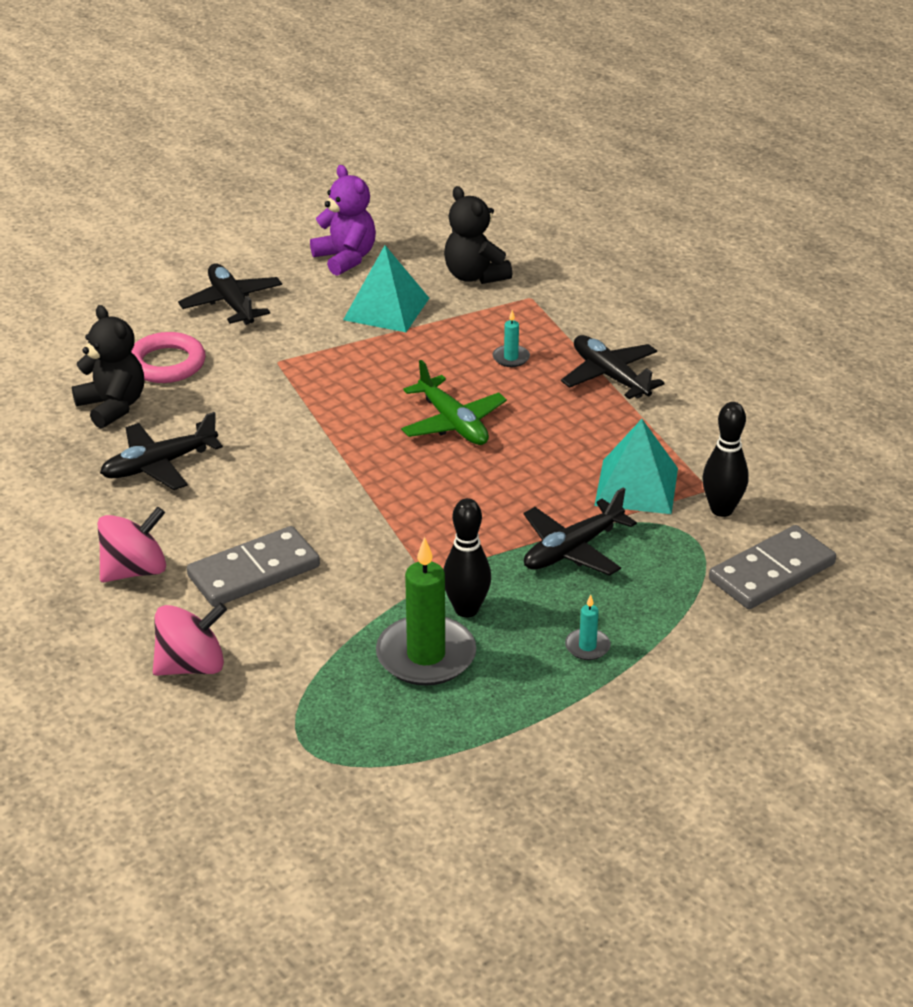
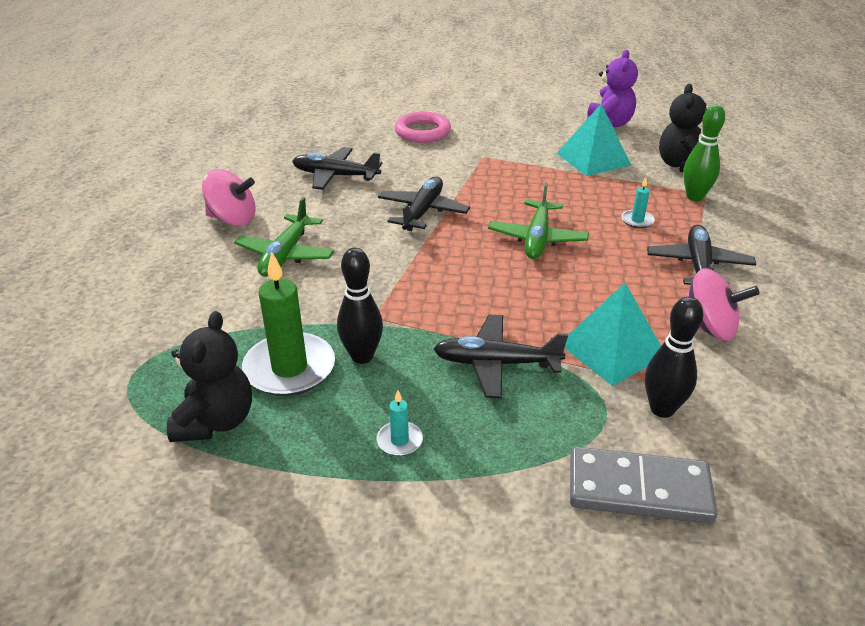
camera: 45 degrees right, 0 degrees up
black teddy bear [72,305,144,428] -> black teddy bear moved to [167,311,252,442]
pink spinning top [153,603,227,676] -> pink spinning top moved to [686,268,760,341]
black plane [178,264,282,325] -> black plane moved to [378,177,470,231]
grey domino [187,526,320,607] -> green plane [234,197,334,277]
none -> green bowling pin [683,105,725,201]

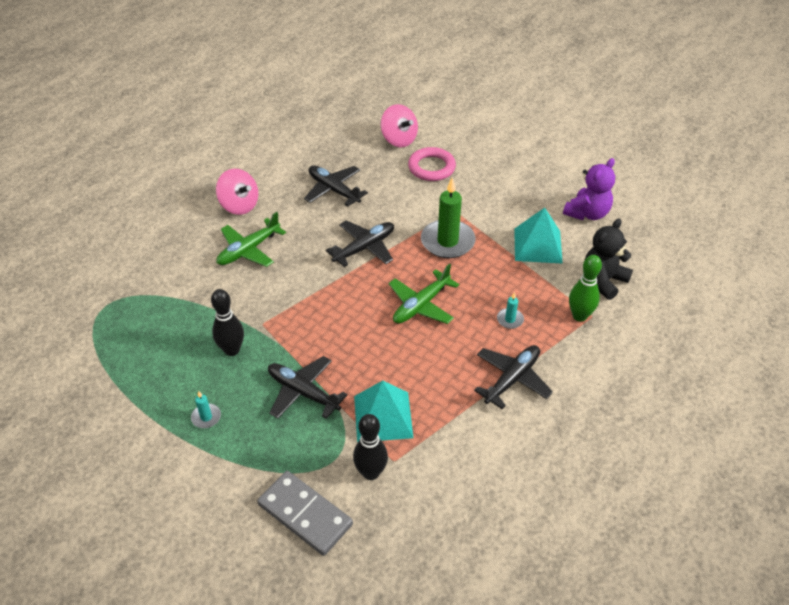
camera: 30 degrees right, 10 degrees up
black teddy bear [167,311,252,442] -> none
green candle [242,252,335,396] -> green candle moved to [421,178,476,258]
pink spinning top [686,268,760,341] -> pink spinning top moved to [380,104,418,147]

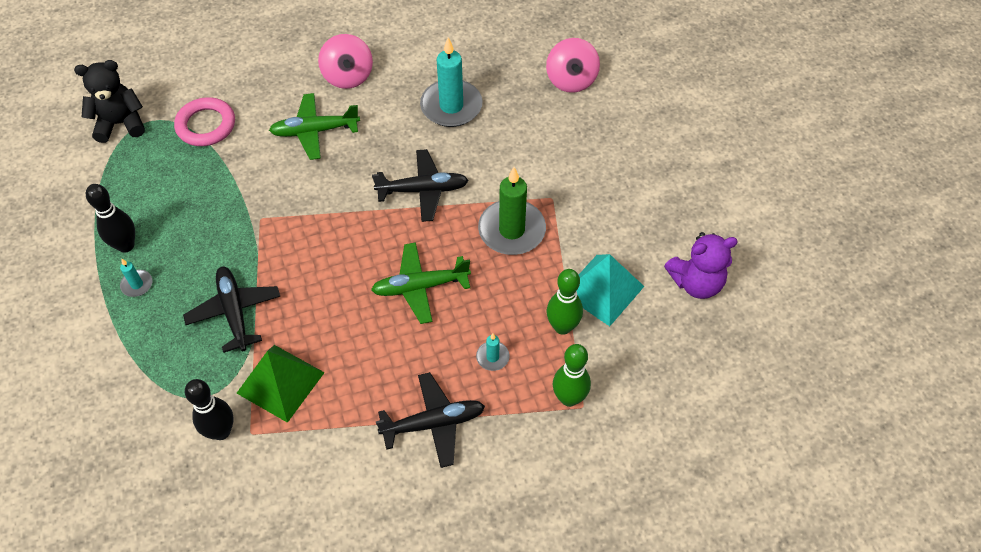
camera: 35 degrees right, 10 degrees up
black bowling pin [211,289,244,356] -> black bowling pin moved to [86,184,135,253]
grey domino [257,471,353,556] -> none
black plane [304,165,368,207] -> turquoise candle [420,37,483,127]
turquoise pyramid [354,380,413,442] -> green pyramid [237,345,325,423]
pink ring [408,147,456,181] -> pink ring moved to [174,97,235,146]
black teddy bear [584,219,633,300] -> black teddy bear moved to [74,60,145,143]
none -> green bowling pin [547,269,583,335]

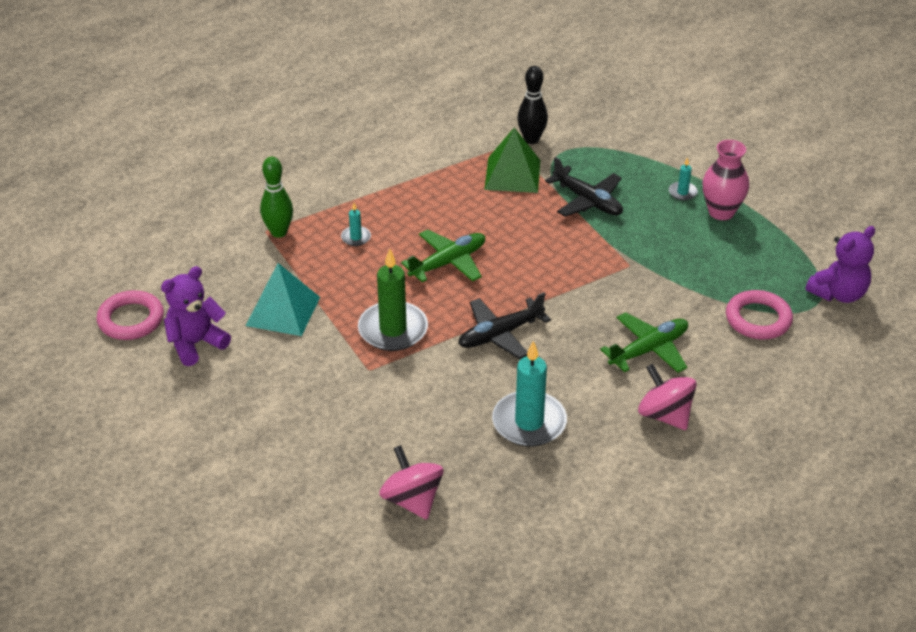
camera: 155 degrees right, 15 degrees down
black teddy bear [74,60,145,143] -> purple teddy bear [805,226,875,303]
black bowling pin [86,184,135,253] -> pink vase [703,140,749,220]
black plane [376,372,485,468] -> none
green bowling pin [547,269,583,335] -> none
none -> pink ring [96,290,164,340]

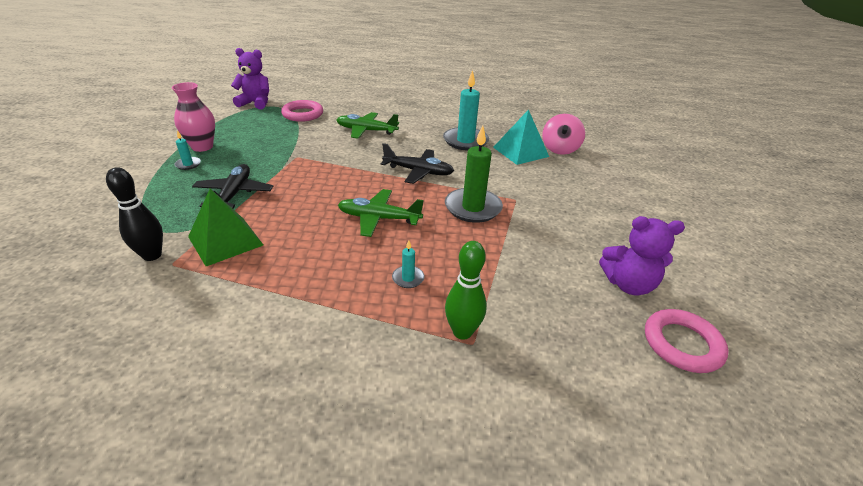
camera: 135 degrees left, 5 degrees down
turquoise pyramid [246,263,320,336] -> turquoise pyramid moved to [493,109,549,165]
pink spinning top [638,364,697,430] -> none

